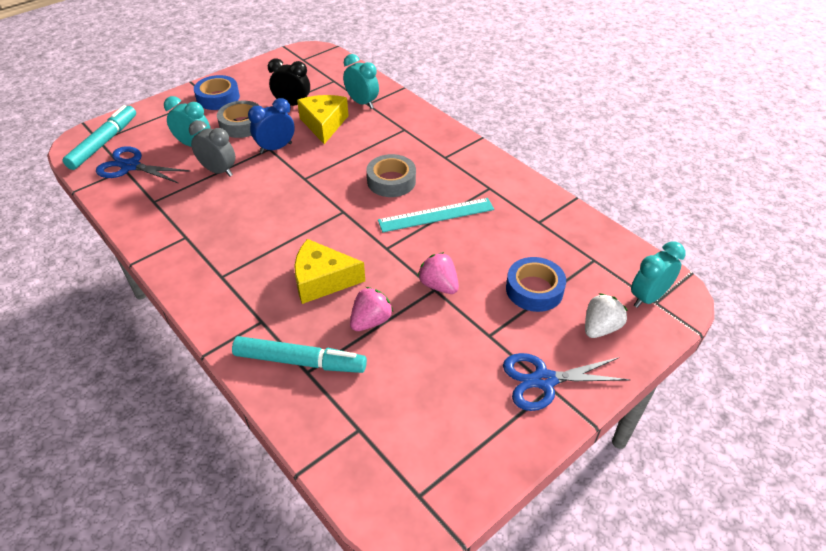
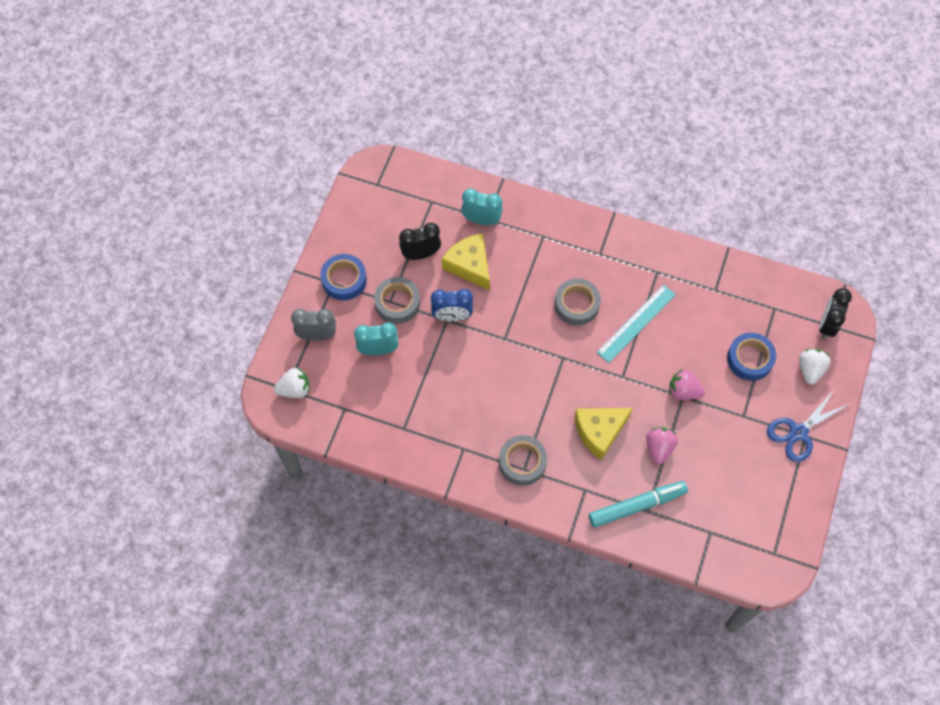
camera: 30 degrees left, 20 degrees up
turquoise marker [62,105,136,170] -> white strawberry [274,368,309,398]
blue scissors [96,146,190,184] -> none
grey clock [189,120,235,177] -> grey clock moved to [291,309,336,341]
blue clock [248,98,295,154] -> blue clock turned 120 degrees counterclockwise [431,289,473,322]
turquoise clock [631,241,685,308] -> black clock [819,288,852,339]
none -> grey tape [499,435,547,486]

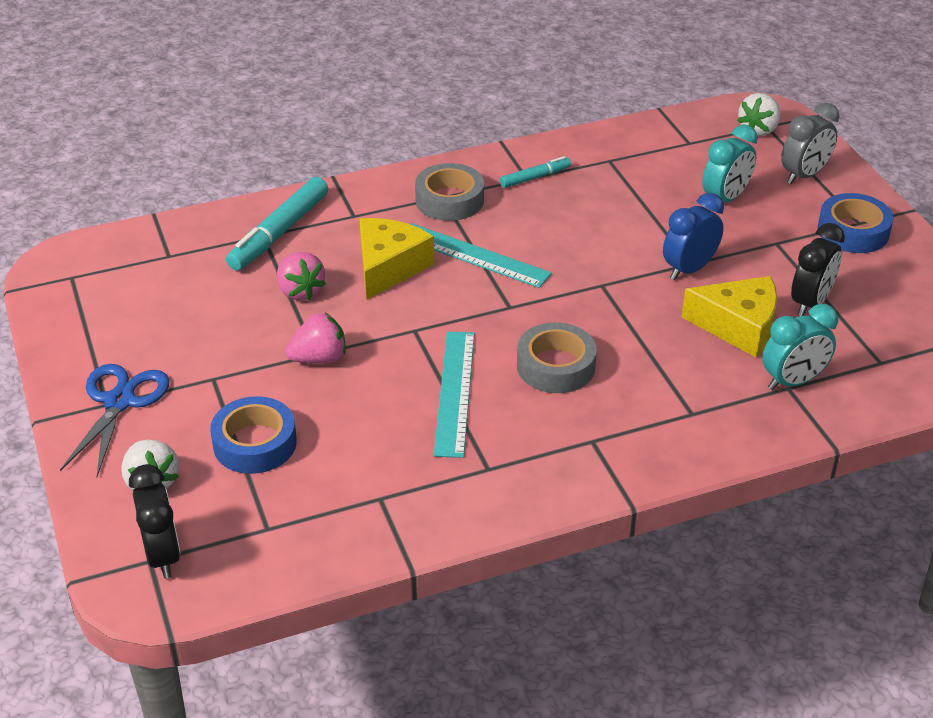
camera: 140 degrees right, 25 degrees down
grey tape [374,277,420,324] -> none
none -> turquoise ruler [410,223,552,288]
none -> turquoise marker [500,156,571,188]

